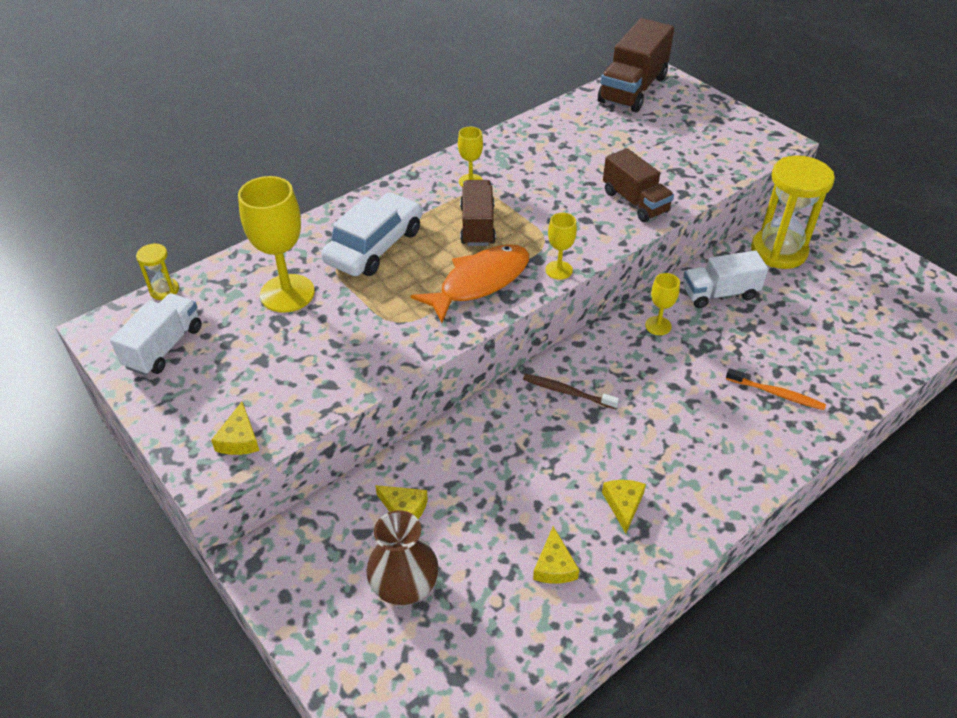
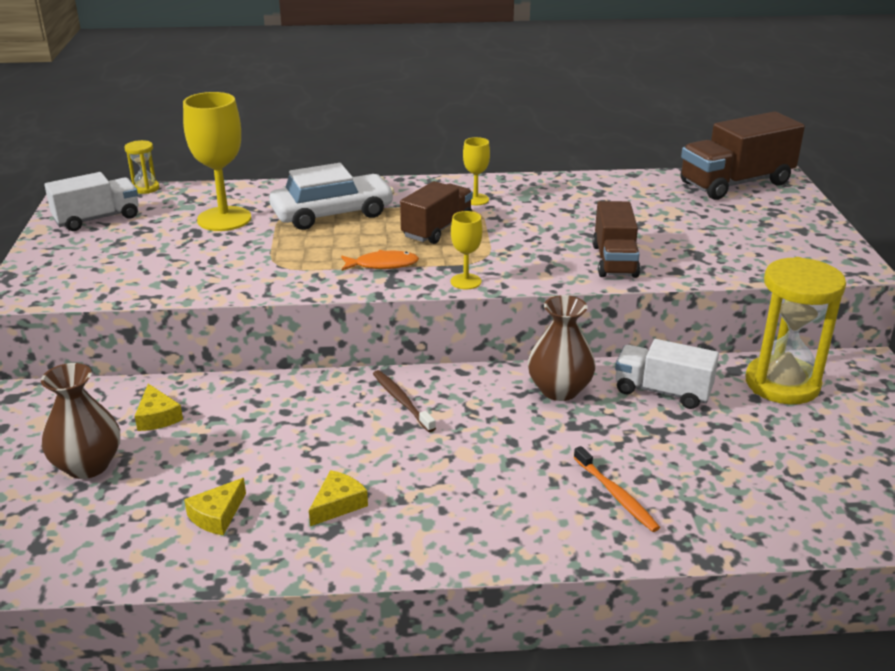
camera: 35 degrees right, 15 degrees down
yellow cheese [211,402,260,455] -> none
orange fish [411,244,529,323] -> orange fish [341,250,419,271], size x0.54
yellow goblet [645,273,680,335] -> brown vase [528,295,596,401]

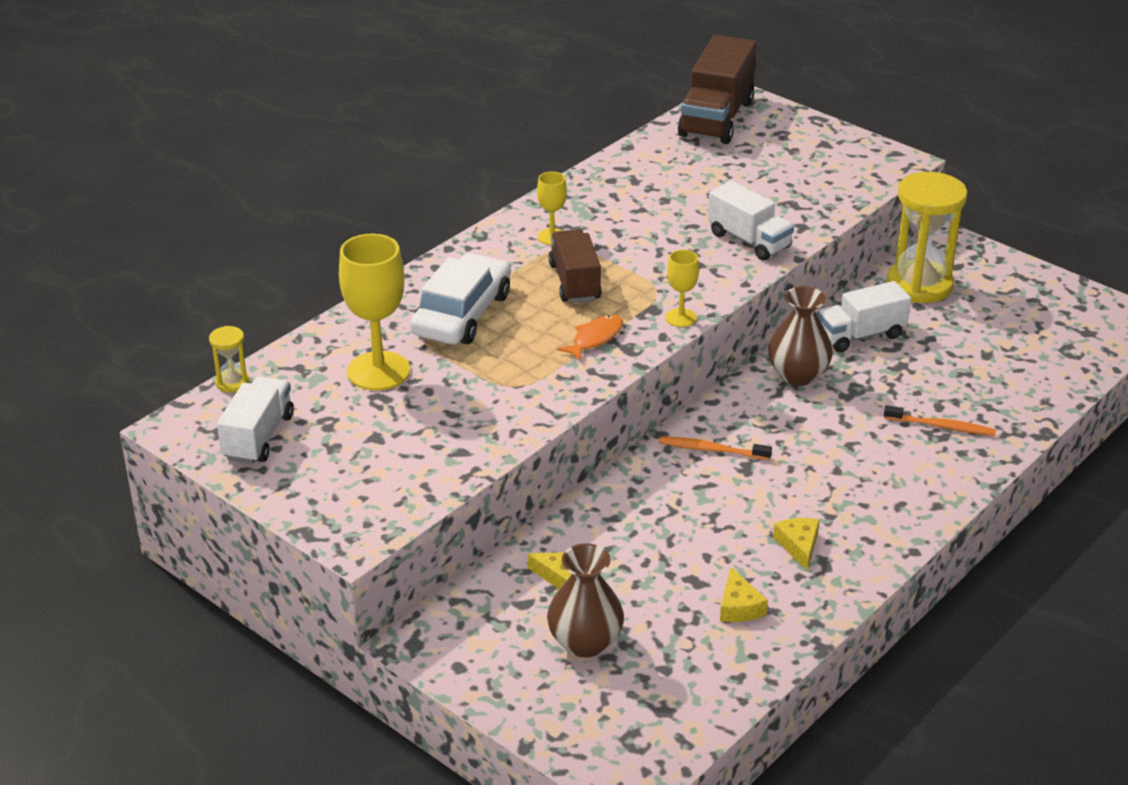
camera: 45 degrees left, 5 degrees up
brown toothbrush [373,370,436,432] -> orange toothbrush [659,436,772,460]
brown truck [592,201,640,278] -> white truck [708,181,794,261]

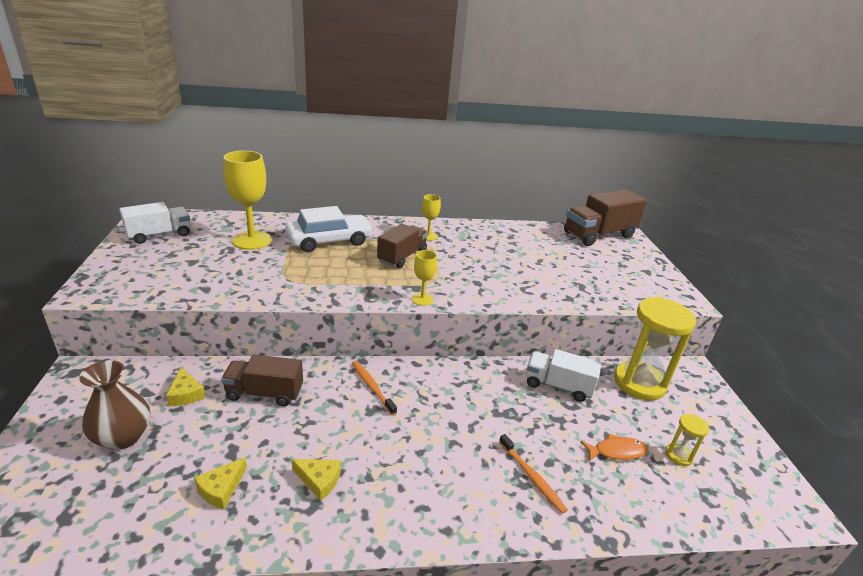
camera: 40 degrees right, 5 degrees down
yellow hourglass [209,326,250,393] -> yellow hourglass moved to [666,414,709,466]
orange fish [557,315,623,361] -> orange fish moved to [580,434,648,461]
white truck [708,181,794,261] -> none
brown vase [768,286,833,386] -> none
yellow cheese [773,518,820,571] -> yellow cheese turned 75 degrees clockwise [292,459,341,501]
none -> brown truck [221,355,303,406]

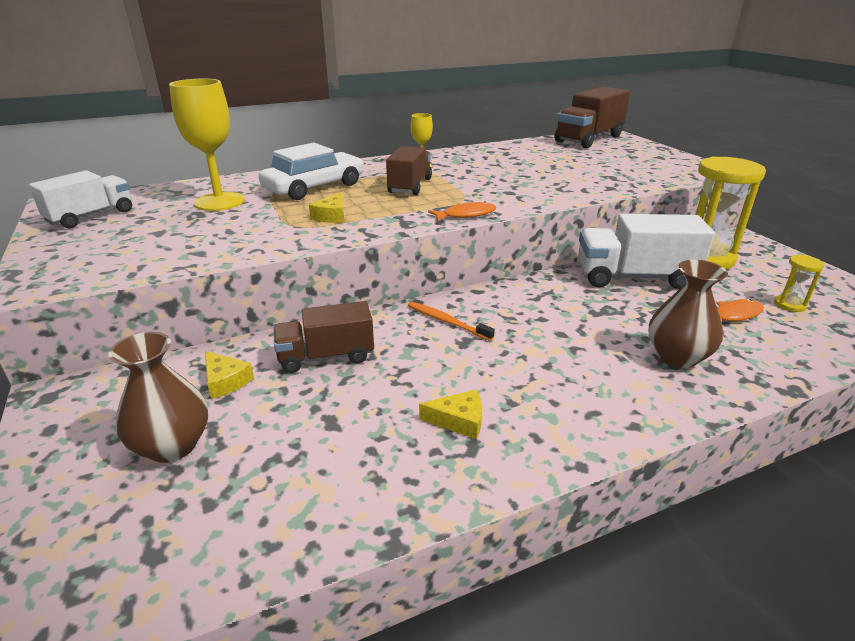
camera: 15 degrees left, 0 degrees up
yellow cheese [194,457,247,509] -> yellow cheese moved to [309,192,344,223]
yellow goblet [412,250,437,306] -> orange fish [428,201,496,221]
orange toothbrush [499,434,568,514] -> brown vase [649,260,728,368]
white truck [526,349,601,402] -> white truck [578,214,715,289], size x1.51

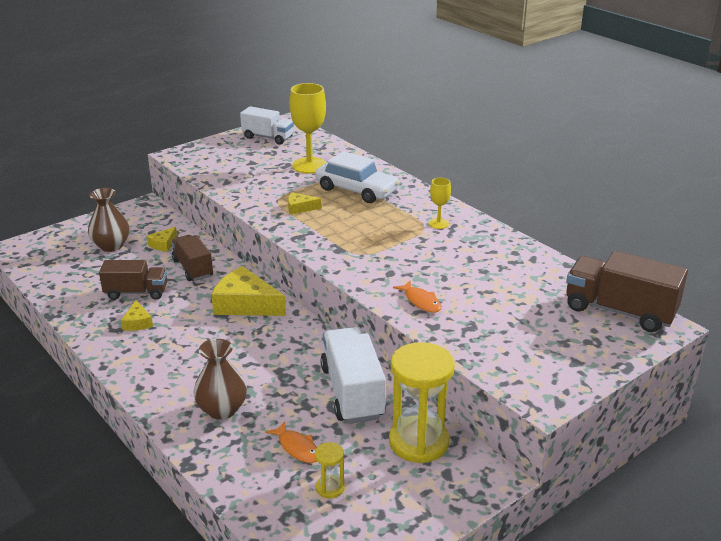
camera: 75 degrees right, 0 degrees up
brown truck [386,146,432,195] -> brown truck moved to [99,260,167,300]
orange toothbrush [408,302,495,341] -> yellow cheese [211,266,286,316]
orange fish [428,201,496,221] -> orange fish moved to [393,281,442,313]

